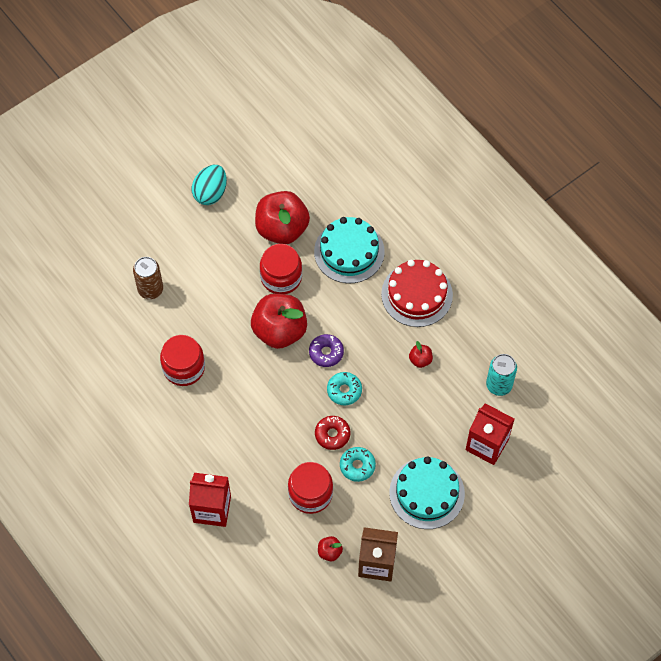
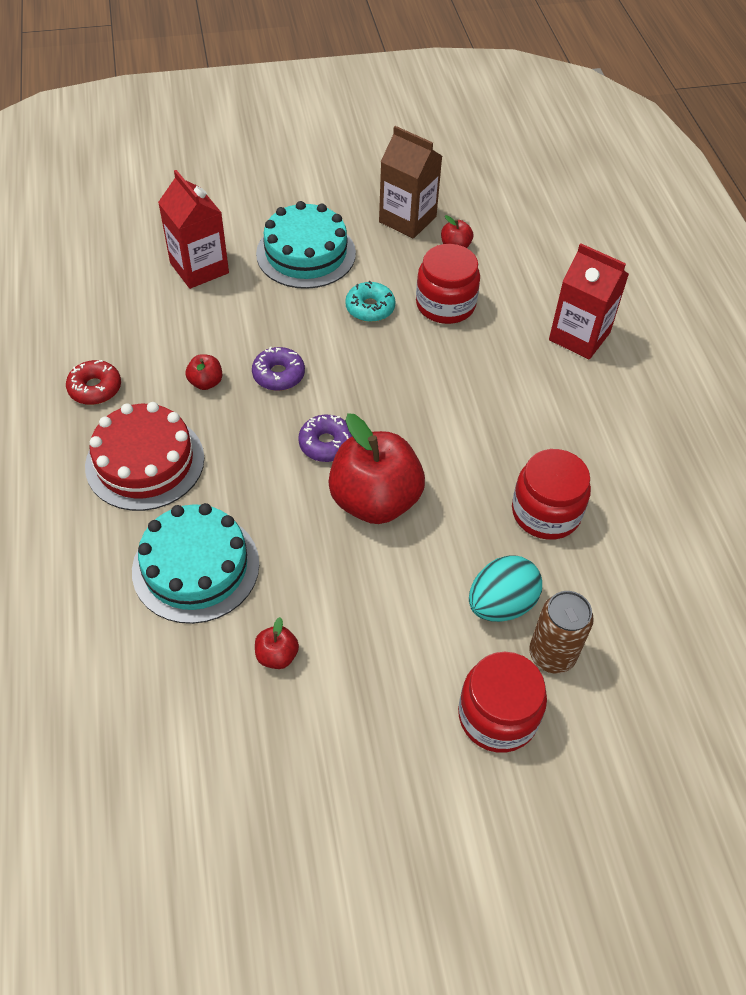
camera: 155 degrees left, 10 degrees down
turquoise egg [192,165,227,205] -> turquoise egg moved to [469,555,542,622]
red apple [255,191,310,244] -> red apple [255,617,299,669], size x0.42
red jar [260,244,302,294] -> red jar moved to [458,652,547,753]
red donut [315,416,350,450] -> red donut moved to [66,360,121,405]
turquoise donut [327,372,362,405] -> none
turquoise can [486,354,517,396] -> none
none -> purple donut [252,347,305,391]

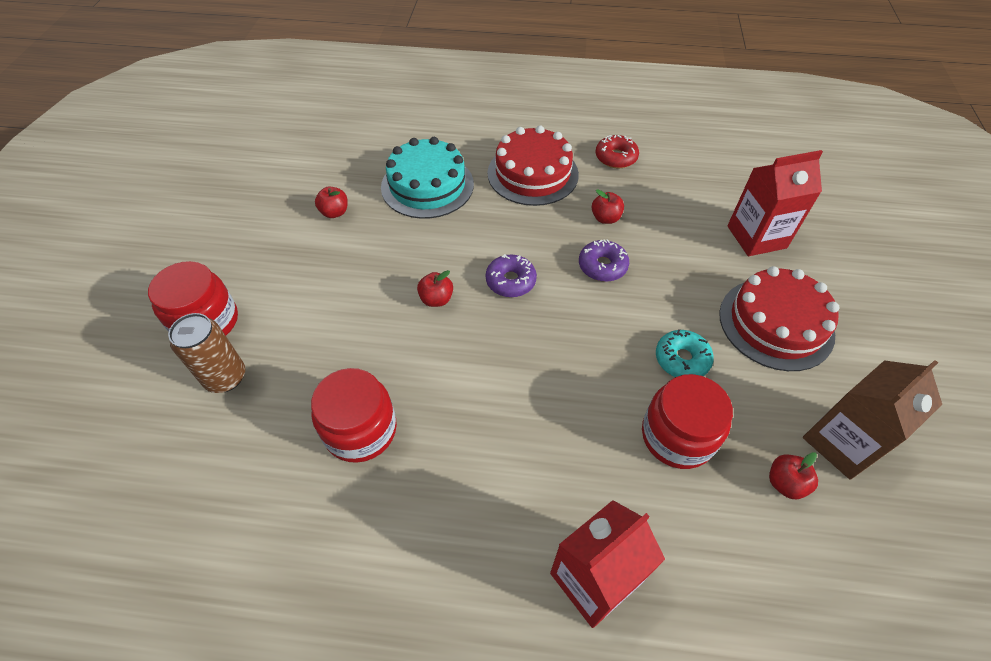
camera: 110 degrees right, 0 degrees up
turquoise cake [256,201,356,289] -> red cake [719,266,839,371]
red apple [328,413,425,524] -> red apple [417,270,453,307], size x0.42
turquoise egg [469,555,542,622] -> none

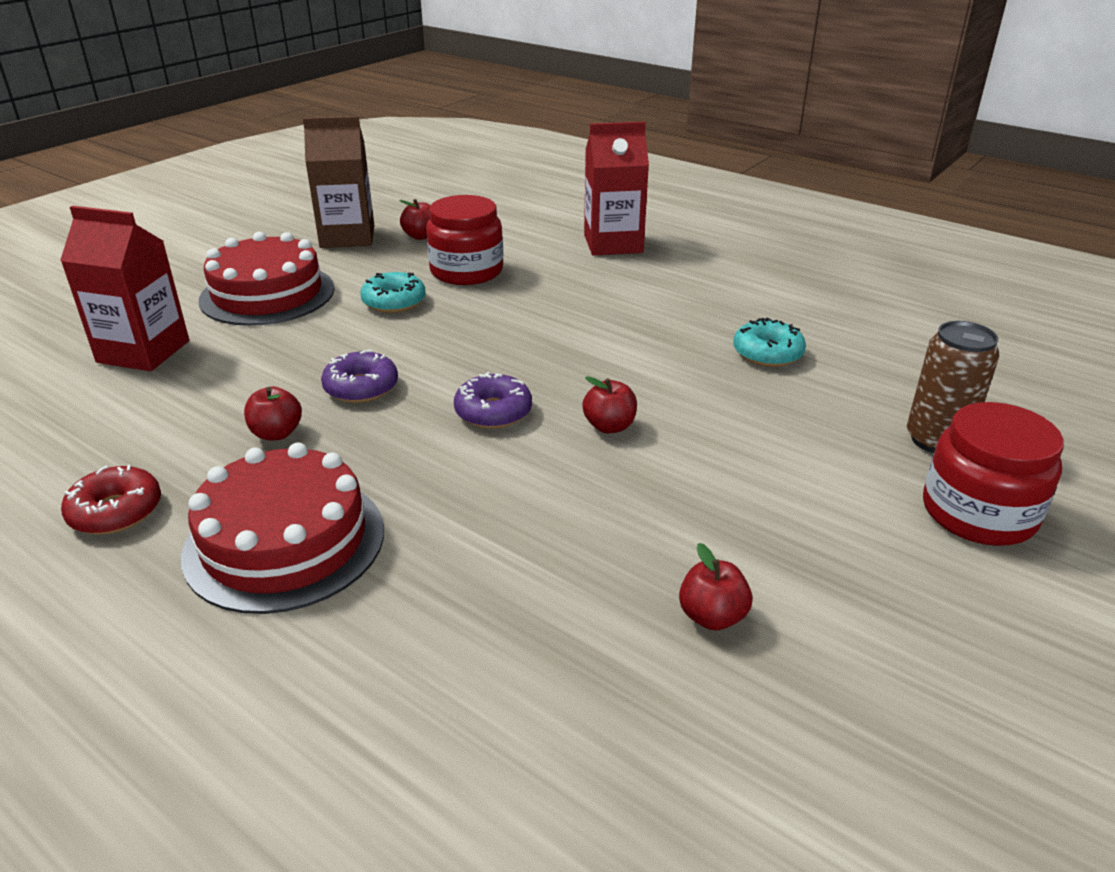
camera: 150 degrees left, 20 degrees down
red jar [311,368,397,463] -> turquoise donut [733,318,806,367]
turquoise cake [381,137,474,219] -> none

